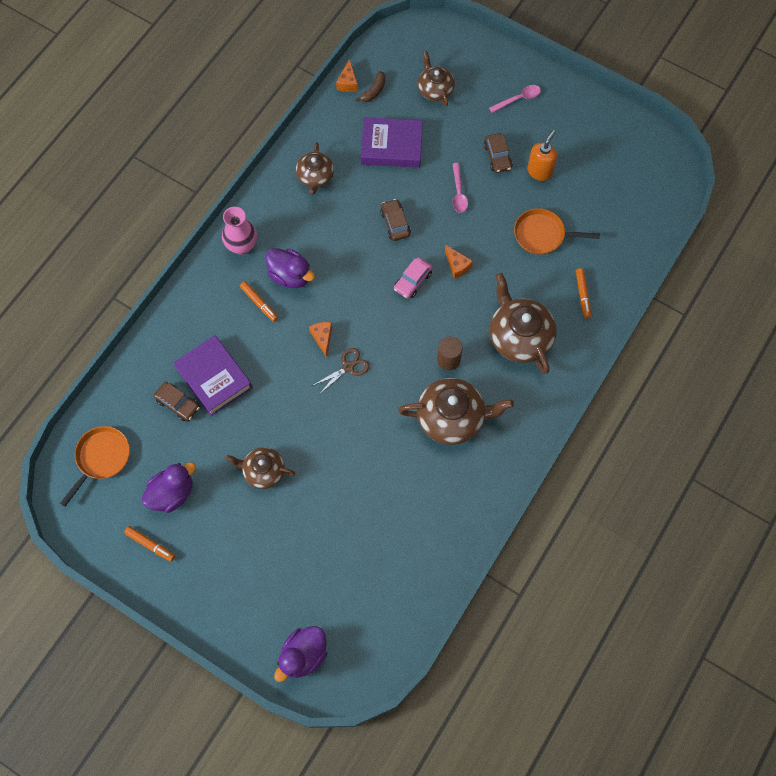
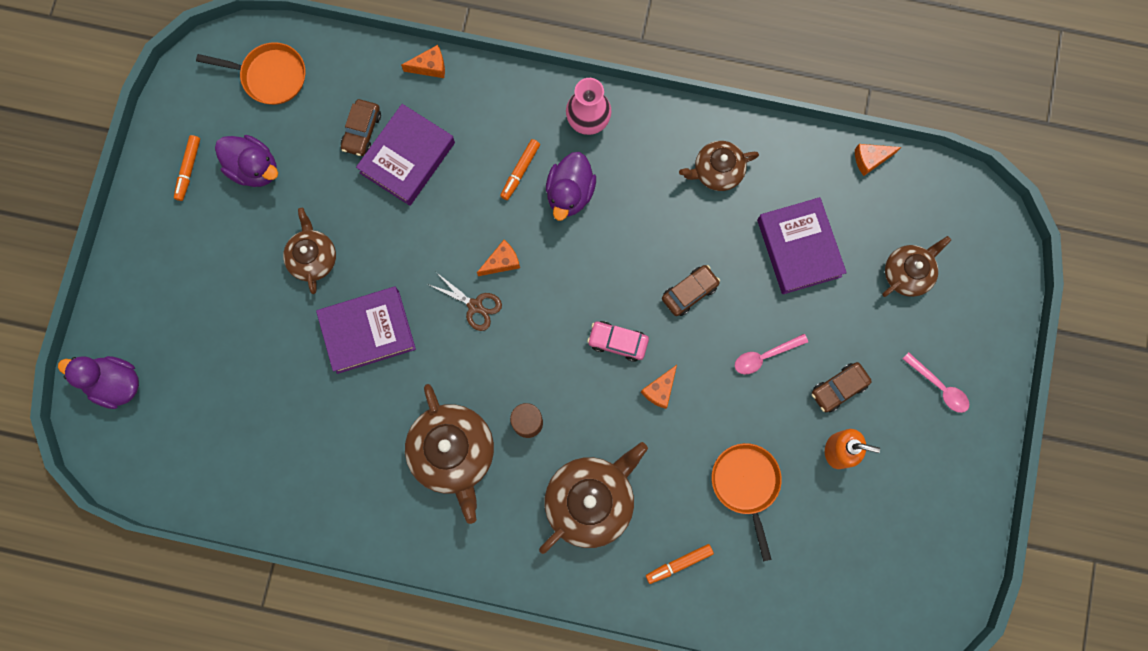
camera: 70 degrees right, 10 degrees up
brown banana [356,71,386,102] -> none
none -> purple book [316,286,416,374]
none -> orange cheese [401,45,445,78]

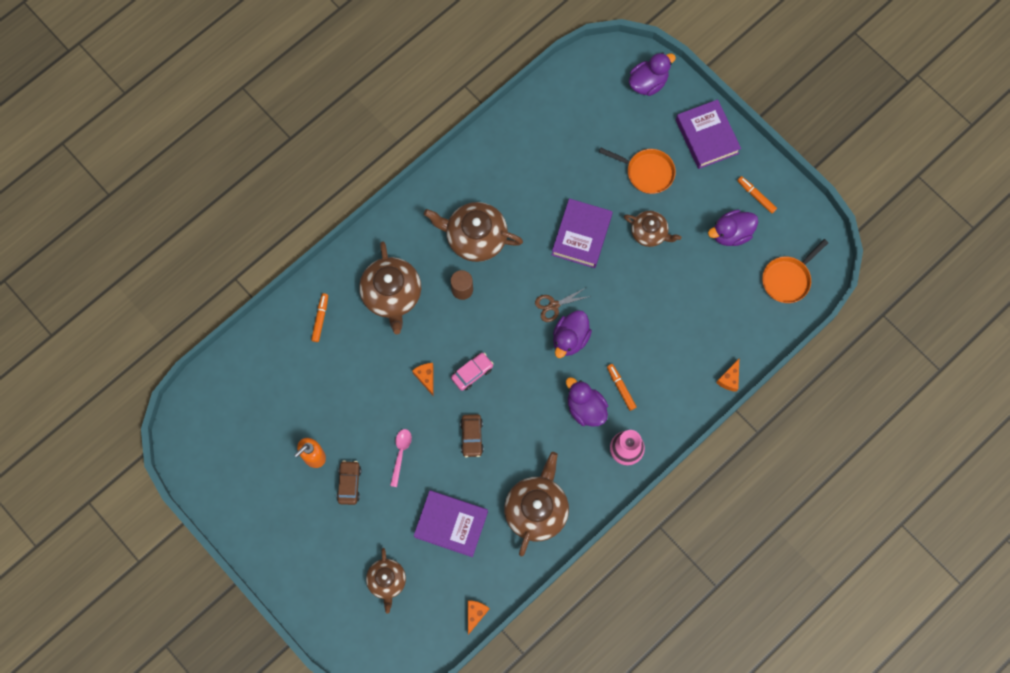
camera: 125 degrees right, 5 degrees down
brown car [341,99,381,156] -> none
purple book [356,104,455,206] -> purple book moved to [676,99,741,169]
orange cheese [477,240,520,276] -> purple duck [553,310,592,358]
brown teapot [679,141,759,191] -> brown teapot [504,452,569,557], size x1.64
orange pan [712,443,782,562] -> orange pan moved to [599,148,676,194]
pink spoon [903,352,969,413] -> none

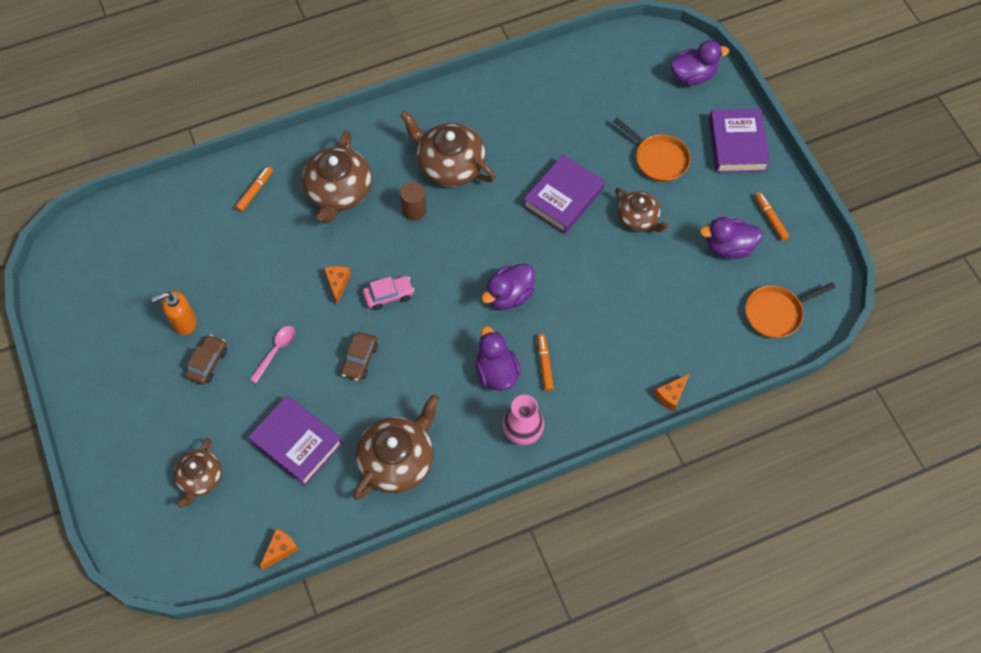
camera: 20 degrees right, 10 degrees down
brown scissors [535,288,591,322] -> none

